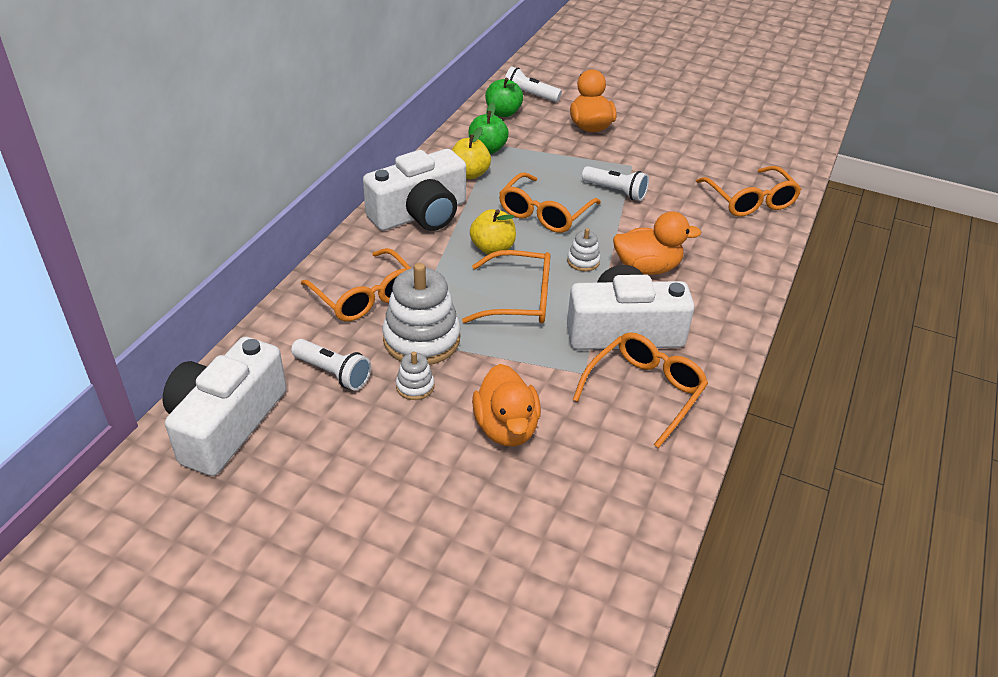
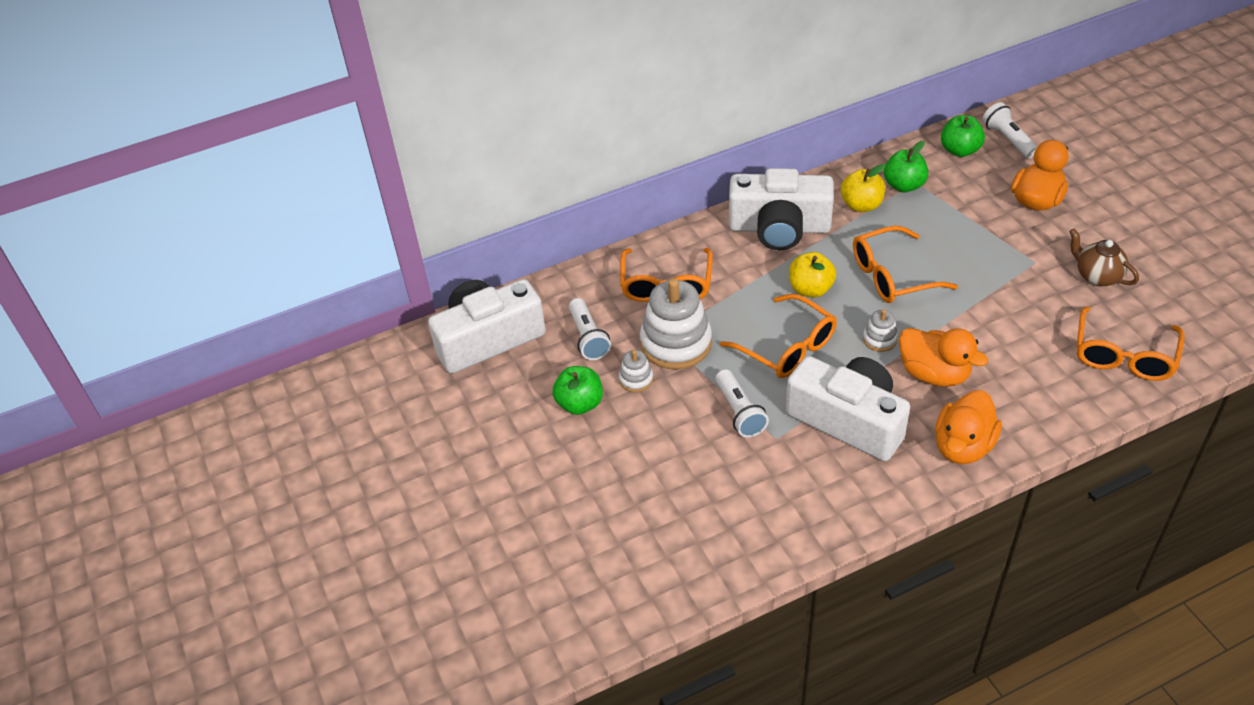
camera: 45 degrees right, 5 degrees up
orange duck [472,364,541,446] -> orange duck moved to [935,390,1002,464]
orange glasses [573,332,708,448] -> none
white flashlight [582,166,649,201] -> white flashlight moved to [715,369,769,438]
none -> green apple [552,366,603,415]
none -> brown teapot [1069,228,1139,287]

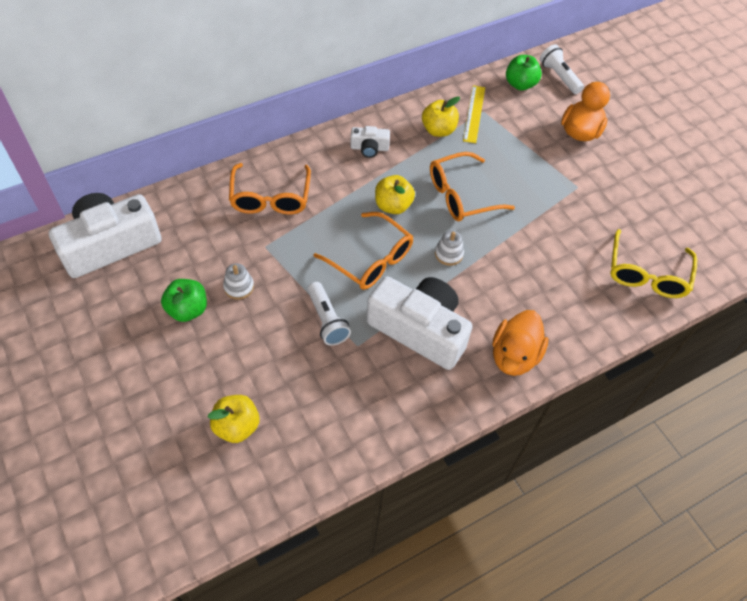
camera: 10 degrees left, 10 degrees up
white flashlight [569,298,611,360] -> none
white stacking toy [640,278,712,370] -> none
white camera [729,168,834,250] -> white camera [350,126,390,158], size x0.45
green apple [884,141,928,192] -> yellow ruler [463,86,485,143]
orange duck [899,328,988,387] -> none
brown teapot [1069,228,1139,287] -> none
orange glasses [1077,307,1185,381] -> yellow glasses [610,229,697,298]
none -> yellow apple [208,395,260,443]

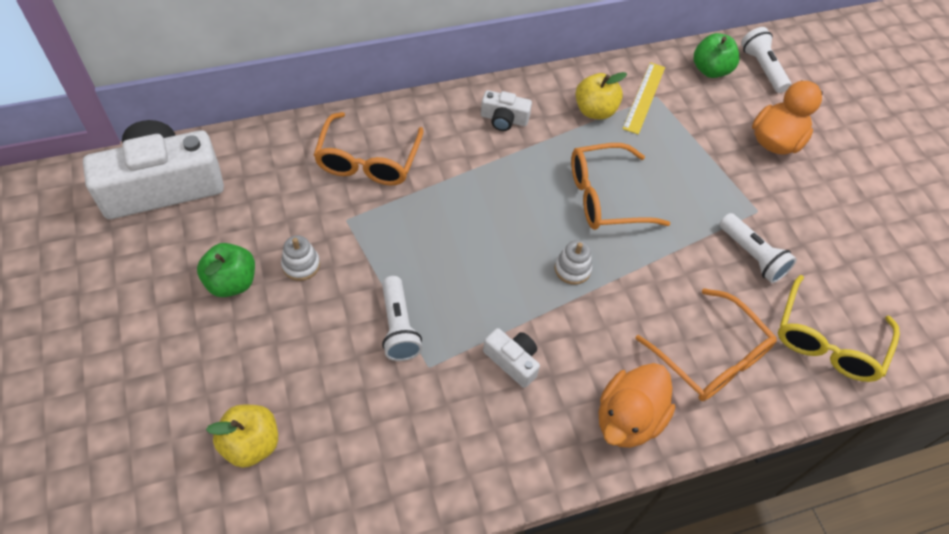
camera: 10 degrees right, 0 degrees up
orange glasses [313,212,413,290] -> orange glasses moved to [635,288,777,401]
white camera [366,276,473,370] -> white camera [483,328,540,388], size x0.45
yellow apple [375,175,415,214] -> none
none -> white flashlight [719,213,797,283]

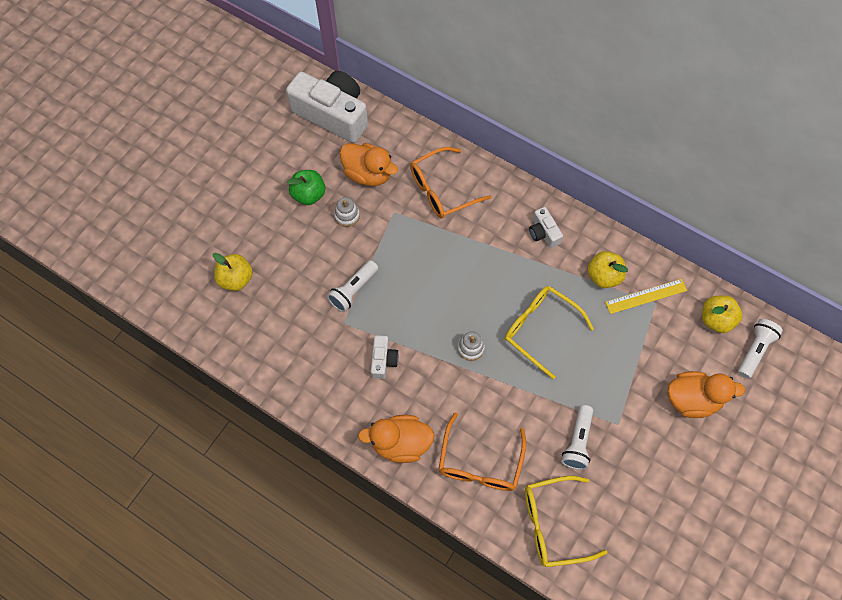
camera: 55 degrees right, 10 degrees up
orange glasses [571,143,671,230] -> yellow glasses [505,286,594,379]
green apple [694,33,740,78] -> yellow apple [702,295,742,333]
none -> orange duck [340,143,398,186]

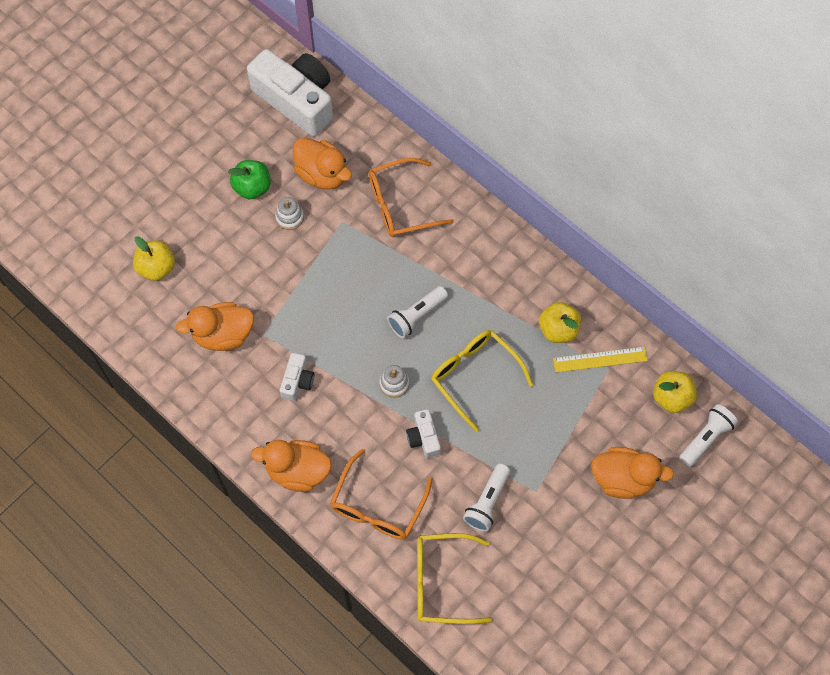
camera: 10 degrees right, 0 degrees up
white flashlight [327,260,378,312] -> white flashlight moved to [387,286,448,338]
white camera [529,207,563,248] -> white camera moved to [406,409,441,458]
none -> orange duck [176,302,254,351]

